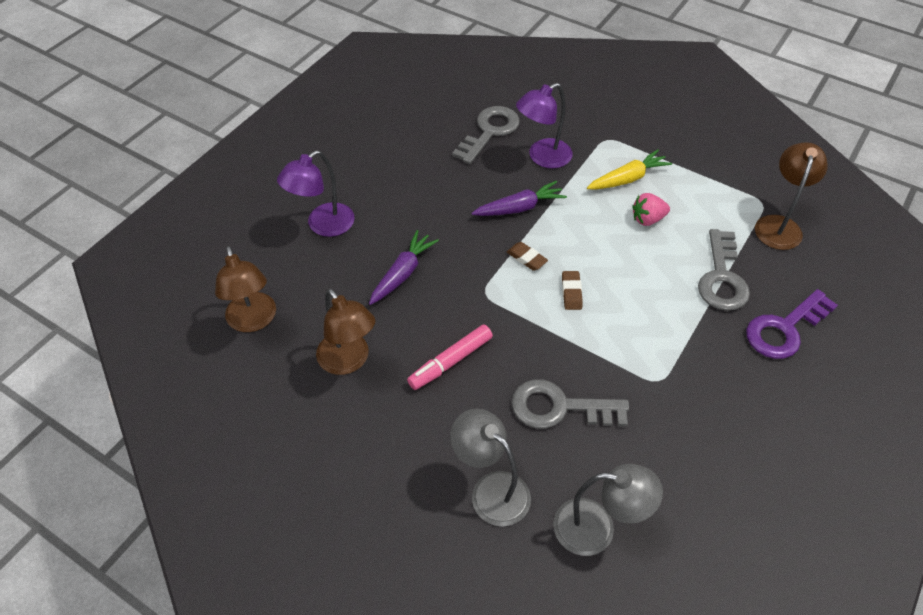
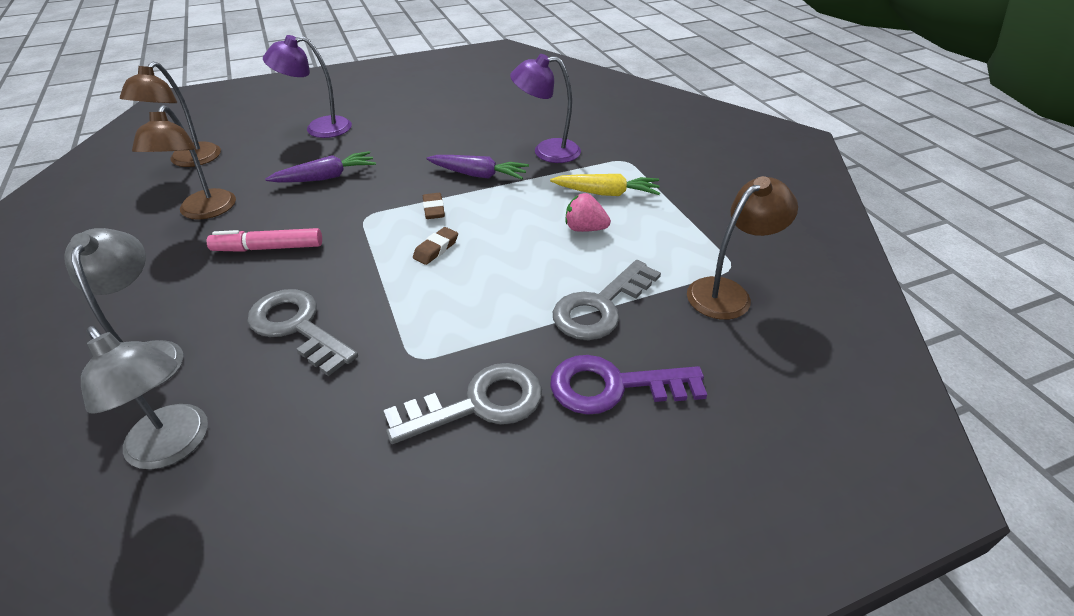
camera: 35 degrees right, 10 degrees down
grey key [452,106,520,164] -> grey key moved to [383,363,542,444]

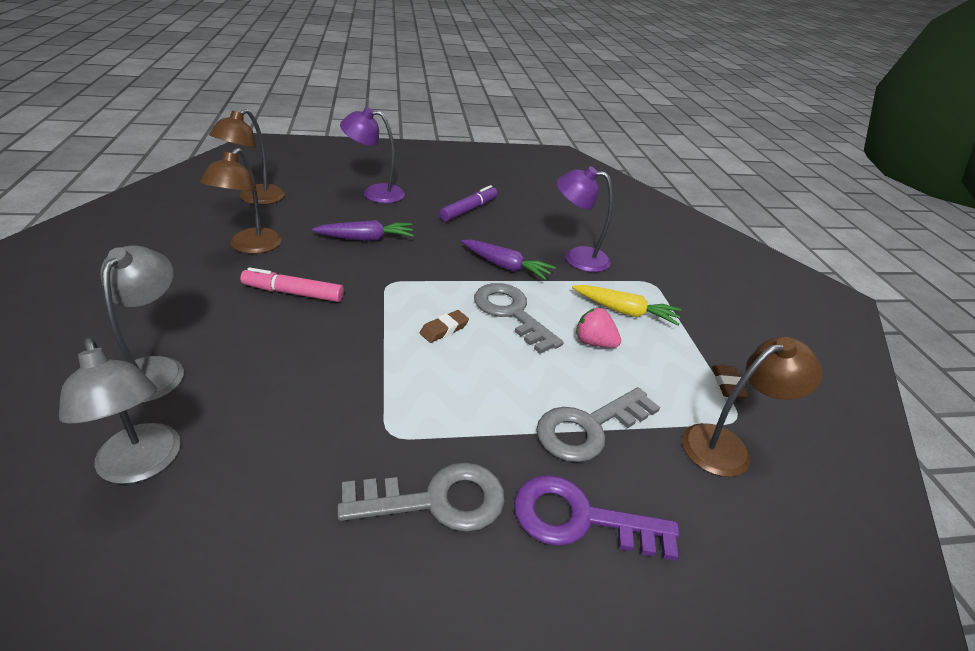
camera: 10 degrees right, 5 degrees down
grey key [247,289,358,376] -> grey key moved to [474,283,564,354]
brown eraser [423,193,445,219] -> brown eraser moved to [712,365,749,399]
none -> purple marker [439,185,497,222]

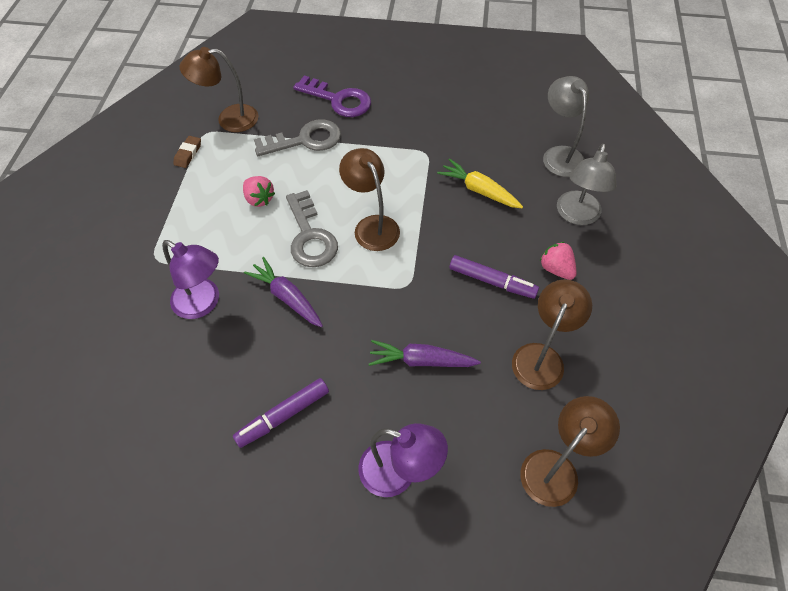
camera: 160 degrees left, 20 degrees up
pink marker [240,267,344,302] -> purple marker [449,255,539,299]
grey key [337,462,505,532] -> none
brown eraser [420,310,469,343] -> brown lamp [339,148,400,251]
yellow carrot [572,285,681,326] -> yellow carrot moved to [437,159,523,208]
none -> pink strawberry [540,242,577,280]

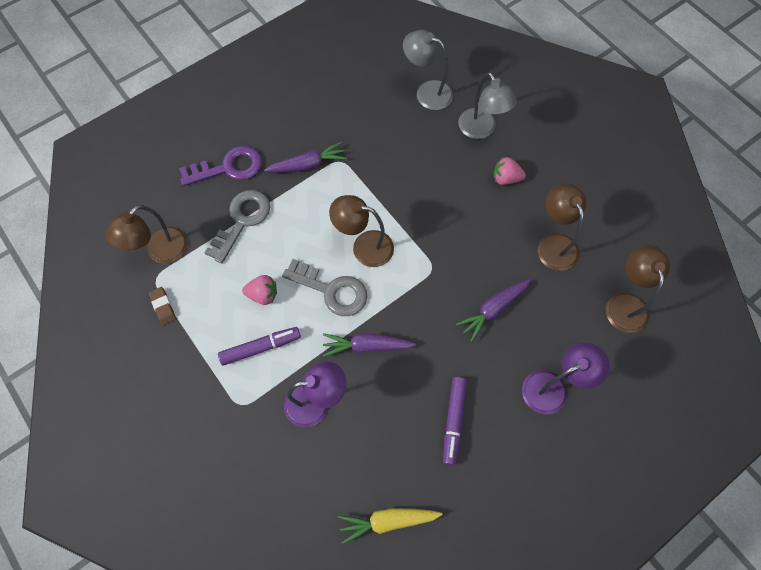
camera: 45 degrees left, 10 degrees up
yellow carrot [437,159,523,208] -> yellow carrot moved to [338,508,442,545]
purple marker [449,255,539,299] -> purple marker moved to [218,327,301,366]
none -> purple carrot [264,142,347,173]

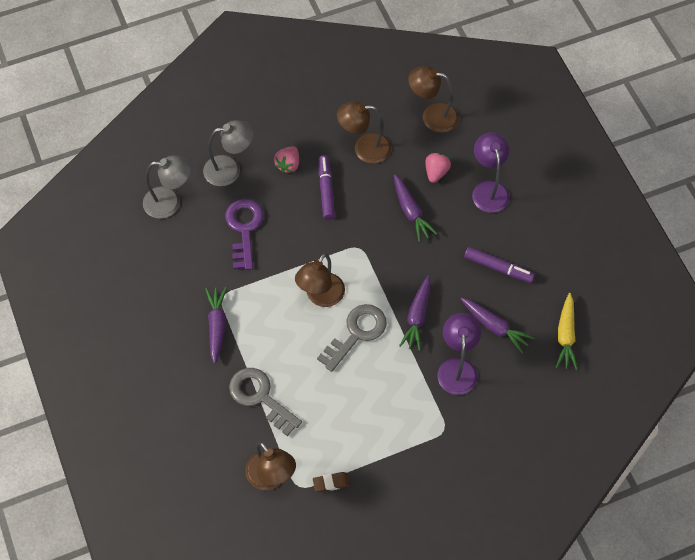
camera: 75 degrees left, 5 degrees down
purple key [179,146,262,186] -> purple key moved to [225,199,264,270]
purple marker [218,327,301,366] -> purple marker moved to [319,155,335,220]
pink strawberry [242,275,277,305] -> pink strawberry moved to [425,153,451,183]
grey lamp [403,30,453,110] -> grey lamp turned 135 degrees counterclockwise [143,155,191,219]
none -> purple carrot [461,298,534,353]

